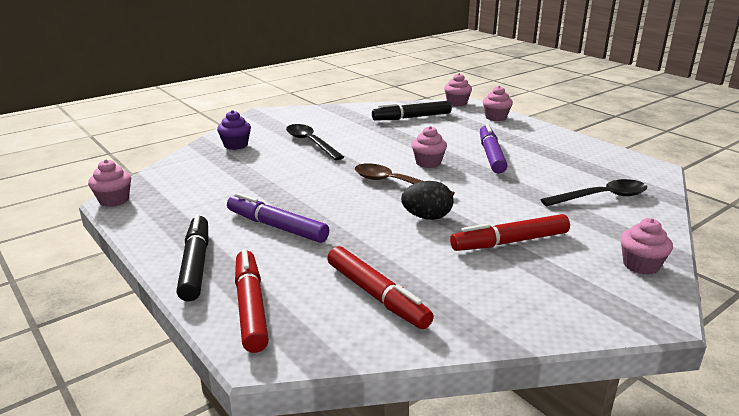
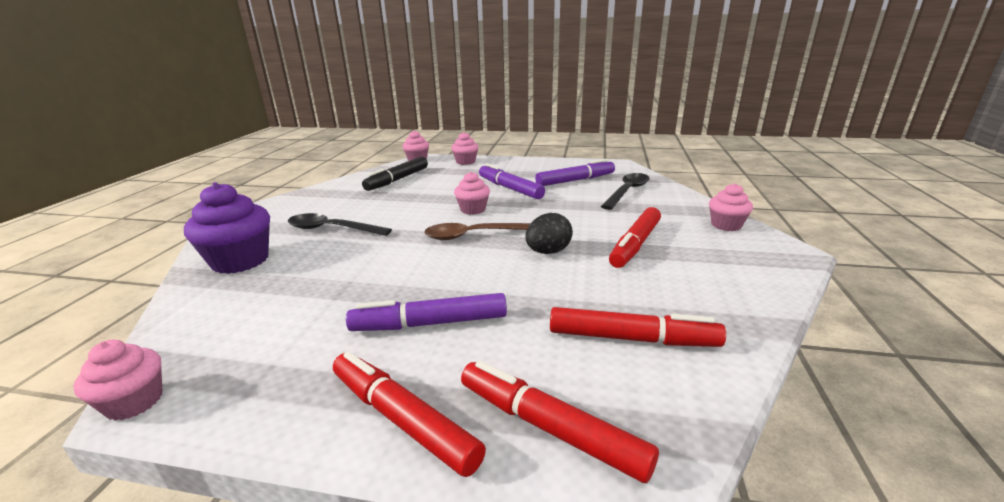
camera: 40 degrees left, 0 degrees up
black marker [176,214,208,302] -> red marker [333,351,486,477]
purple cupcake [217,110,251,150] -> purple cupcake [184,182,270,274], size x1.70
none -> purple marker [535,159,615,186]

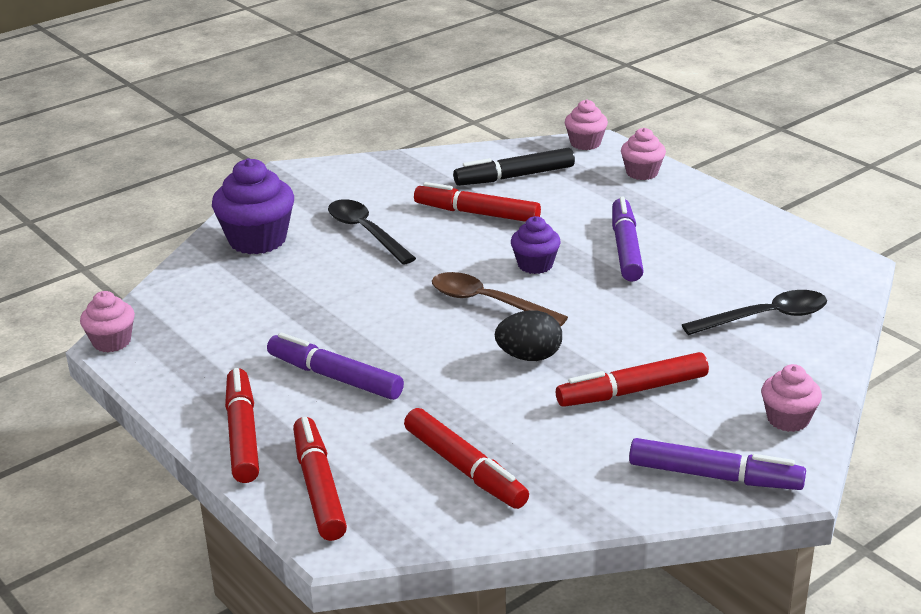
camera: 40 degrees right, 5 degrees up
pink cupcake [454,172,490,215] -> purple cupcake [511,216,561,274]
purple marker [535,159,615,186] -> purple marker moved to [629,438,806,490]
none -> red marker [414,182,541,222]

